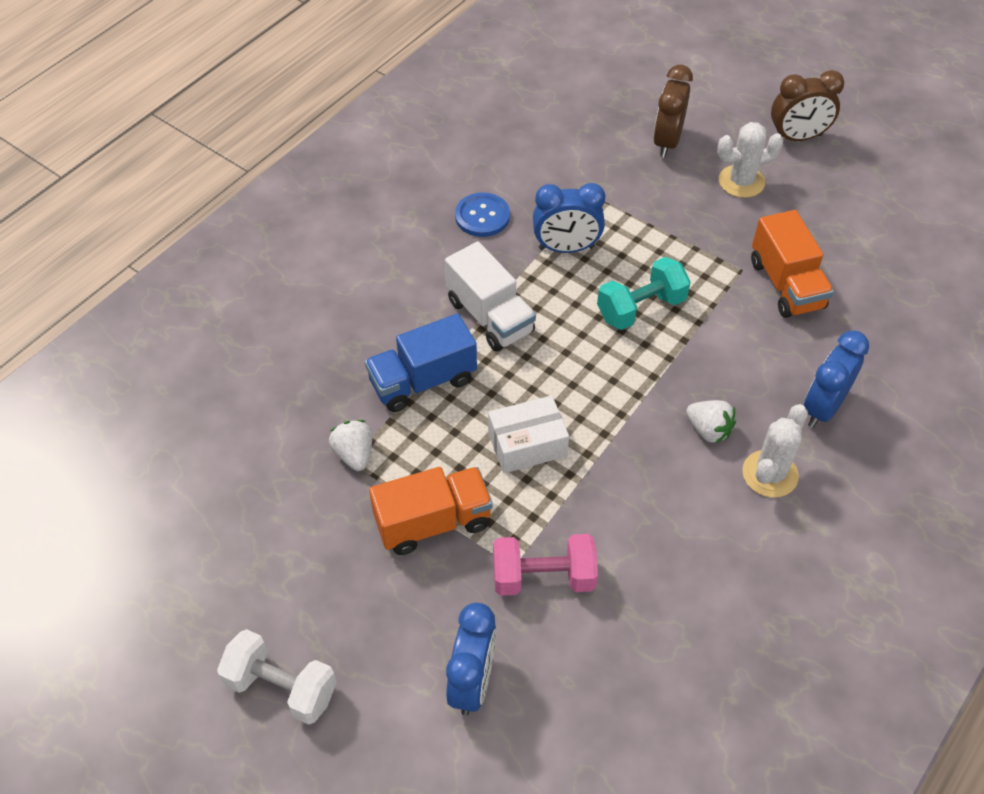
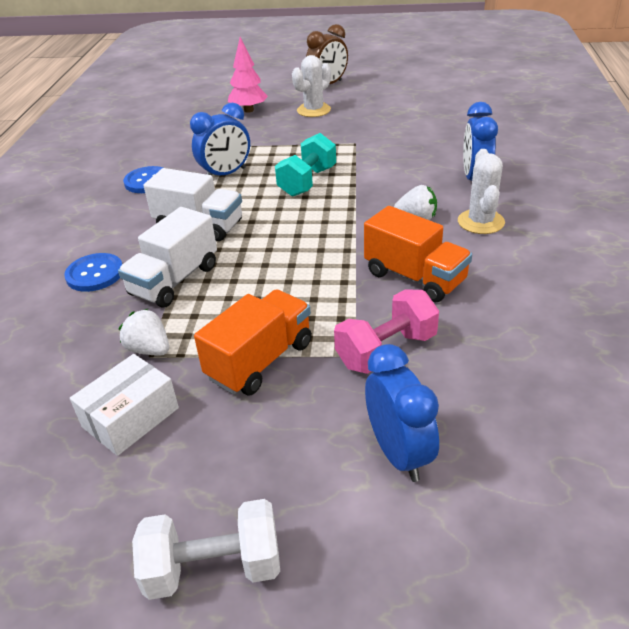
camera: 30 degrees left, 15 degrees down
blue truck [365,313,477,412] -> white truck [118,207,217,307]
white box [488,395,569,473] -> white box moved to [70,354,179,456]
brown clock [653,65,693,158] -> pink tree [228,37,268,113]
orange truck [751,210,834,318] -> orange truck moved to [364,206,472,302]
none -> blue button [64,253,122,292]

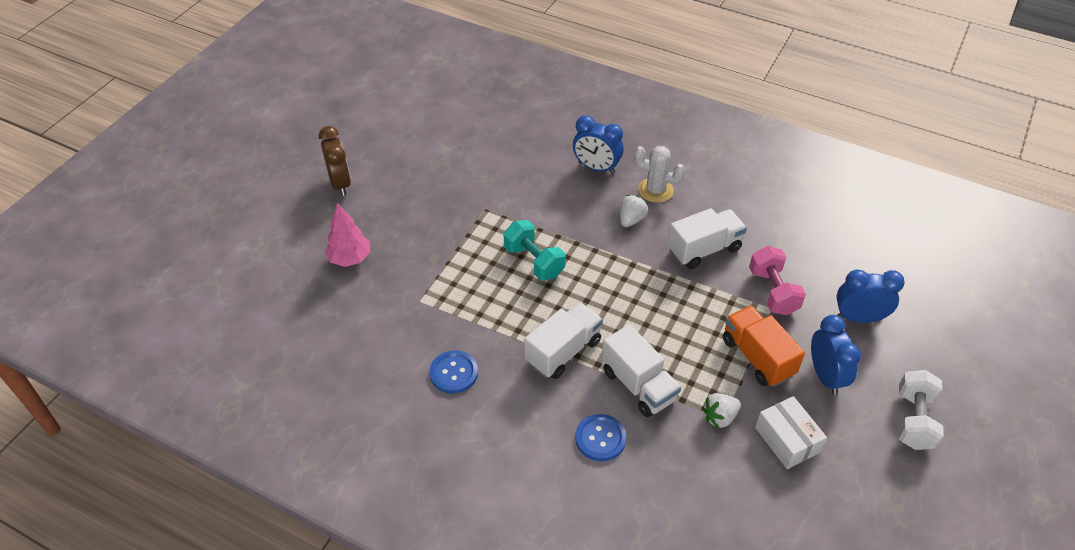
camera: 70 degrees left, 10 degrees up
blue clock [190,103,250,175] -> blue clock moved to [811,315,861,395]
white cactus [292,55,331,117] -> none
orange truck [364,206,472,302] -> white truck [667,208,747,269]

